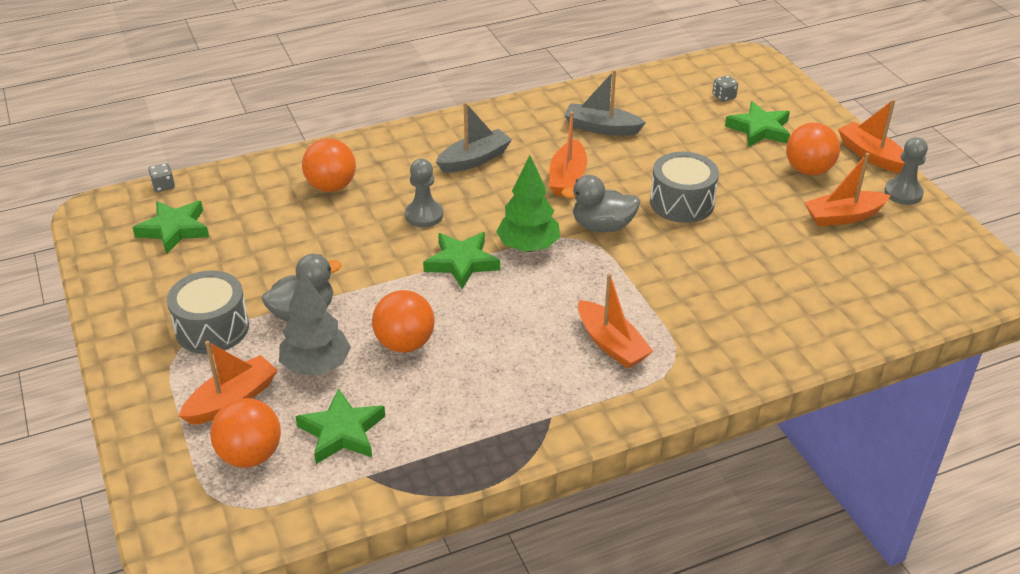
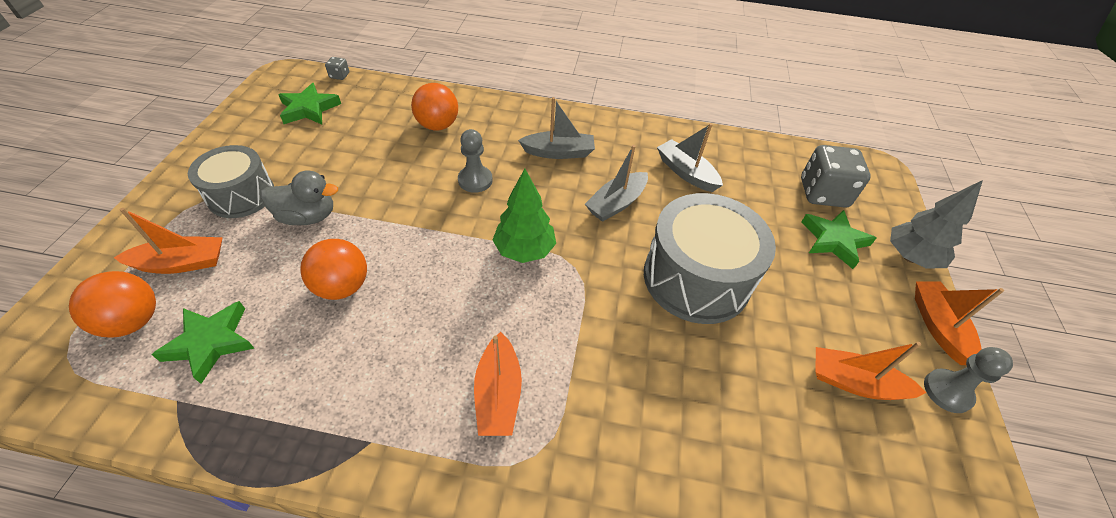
camera: 30 degrees right, 10 degrees up
grey tree [279,272,351,375] -> grey tree moved to [890,180,983,268]
green star [423,232,500,289] -> none
orange boat [549,112,587,196] -> grey boat [585,145,648,222]
grey duck [561,175,641,232] -> none
grey drum [650,152,719,223] -> grey drum [644,193,776,324], size x1.60
grey dice [712,75,738,102] -> grey dice [801,145,871,208], size x2.35
orange ball [786,123,840,175] -> none

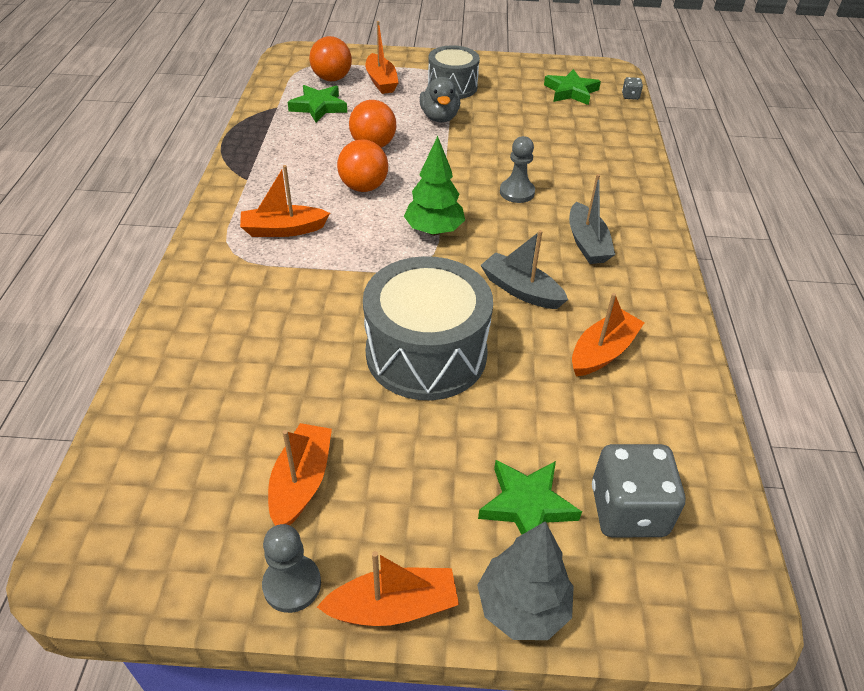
camera: 85 degrees right, 5 degrees down
orange ball [411,83,458,131] -> orange ball moved to [337,140,388,192]
grey boat [657,123,723,192] -> orange boat [572,293,645,377]

